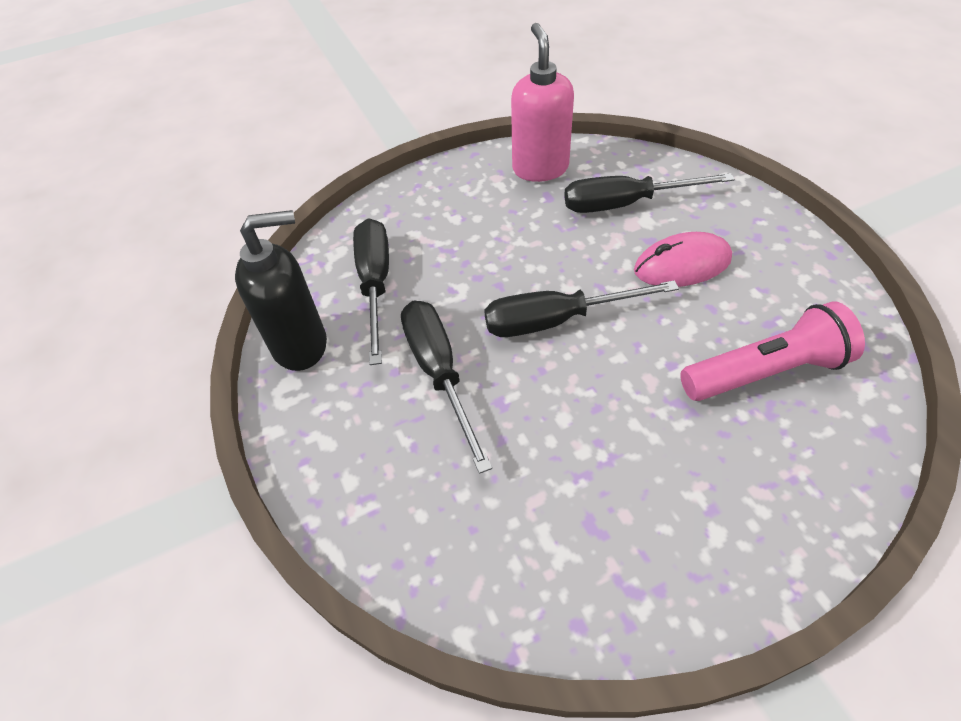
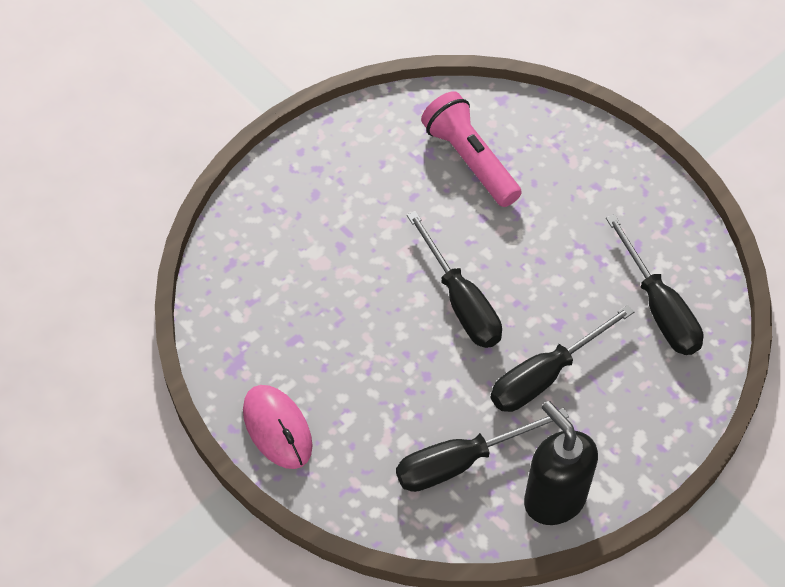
camera: 110 degrees left, 5 degrees up
pink soap dispenser [511,23,574,182] -> none
black screwdriver [564,173,735,213] -> black screwdriver moved to [606,214,703,355]
pink mouse [634,232,732,287] -> pink mouse moved to [243,385,313,469]

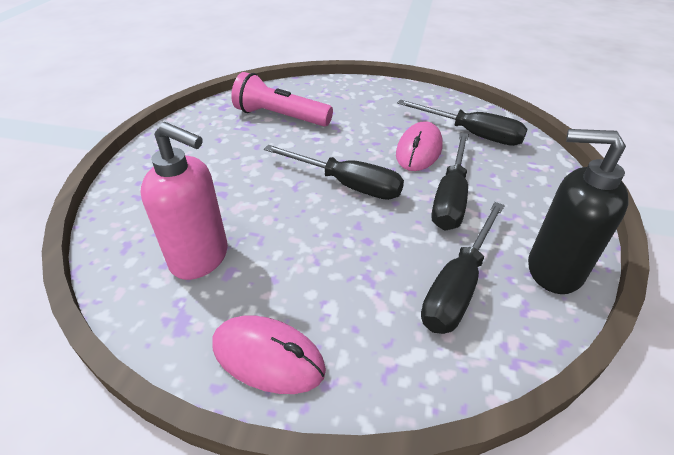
camera: 35 degrees left, 15 degrees down
none -> pink soap dispenser [140,122,228,280]
none -> pink mouse [396,121,443,171]

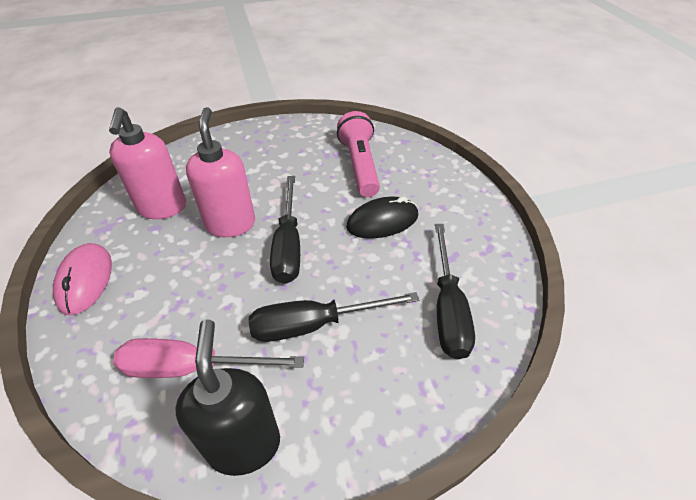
camera: 60 degrees right, 5 degrees up
pink mouse [396,121,443,171] -> none
black screwdriver [421,202,505,334] -> pink screwdriver [113,338,304,378]
none -> pink soap dispenser [186,107,255,237]
none -> black mouse [346,196,418,239]

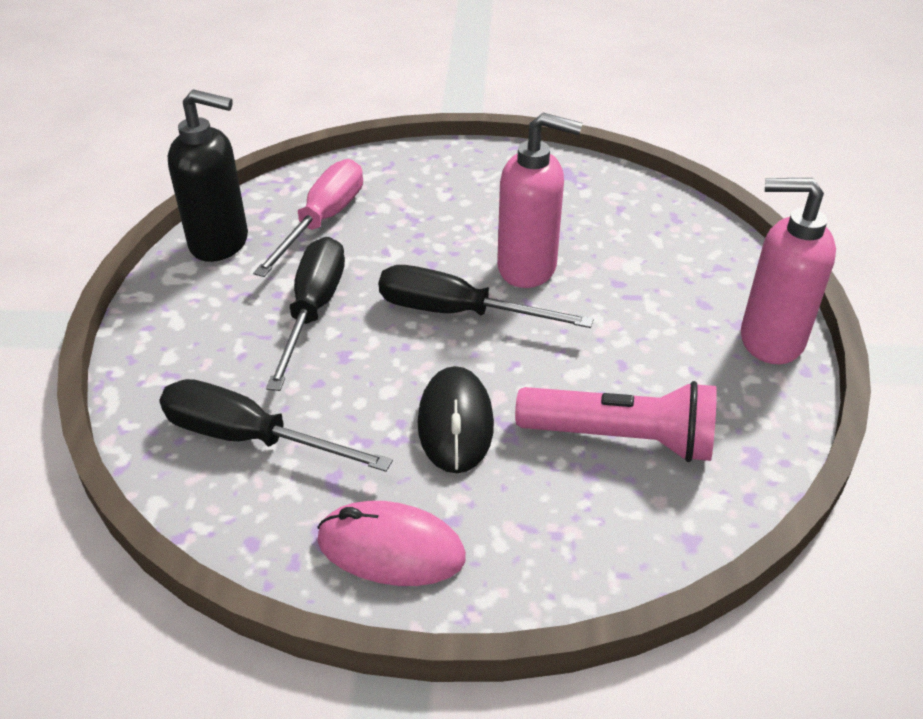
camera: 110 degrees right, 5 degrees down
pink mouse [53,243,112,315] -> pink mouse moved to [317,501,466,586]
pink soap dispenser [109,107,186,219] -> pink soap dispenser moved to [741,178,836,364]

